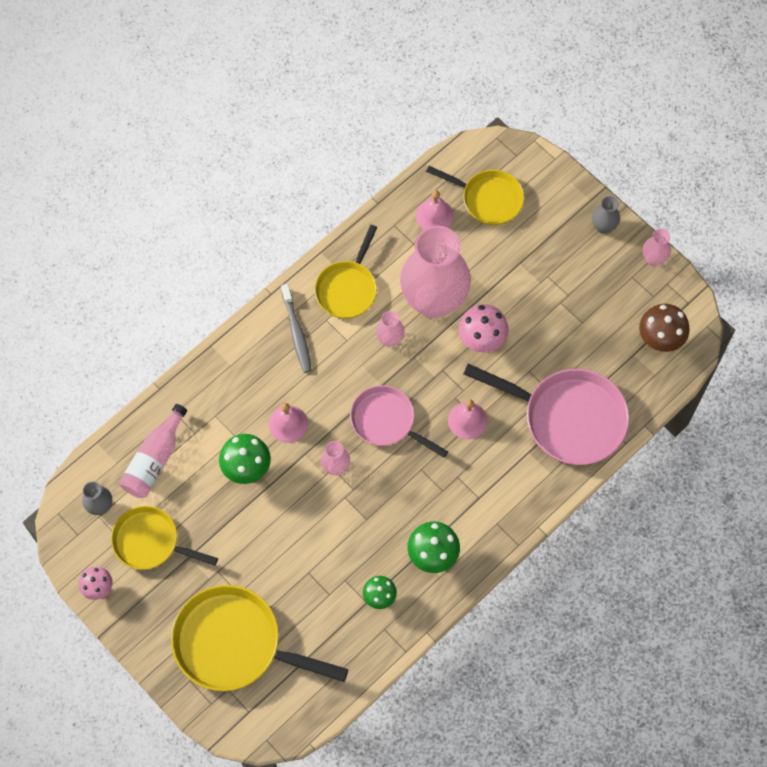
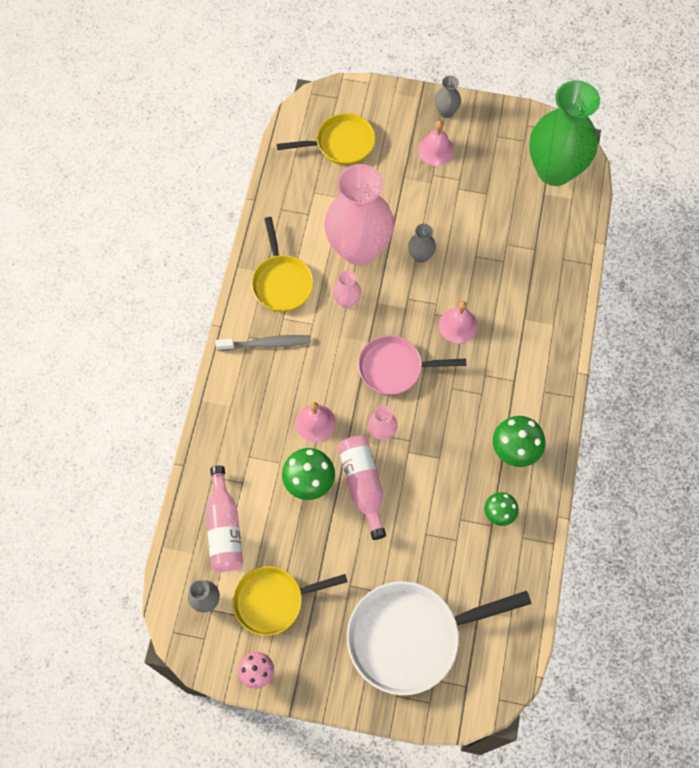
camera: 35 degrees left, 0 degrees up
yellow pan [171,585,348,691] -> white pan [347,581,532,695]
grey toothbrush [281,284,312,373] -> grey toothbrush turned 45 degrees counterclockwise [215,335,311,351]
pink bell [416,190,453,229] -> pink bell moved to [418,121,454,166]
pink mushroom [458,304,509,353] -> grey vase [408,224,436,263]
pink pan [464,364,629,465] -> none
brown mushroom [639,304,689,352] -> green vase [529,80,600,186]
pink vase [643,229,671,266] -> none
none -> pink bottle [338,436,386,540]

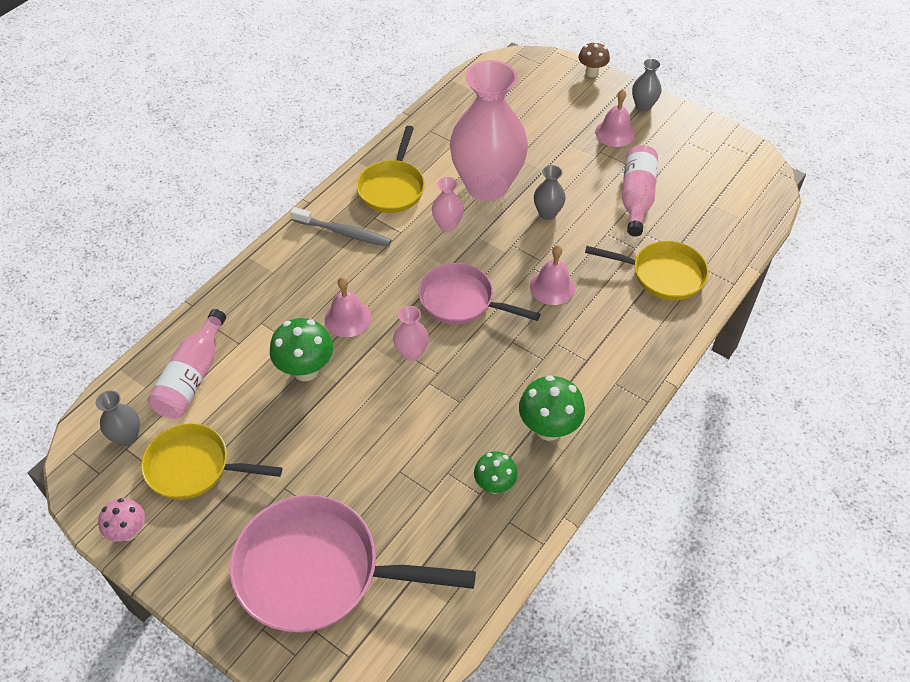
camera: 25 degrees right, 15 degrees down
yellow pan [277,113,375,165] -> yellow pan moved to [585,241,709,300]
pink bottle [338,436,386,540] -> pink bottle moved to [622,145,658,236]
white pan [347,581,532,695] -> pink pan [230,495,476,633]
green vase [529,80,600,186] -> none
none -> brown mushroom [579,42,610,77]

